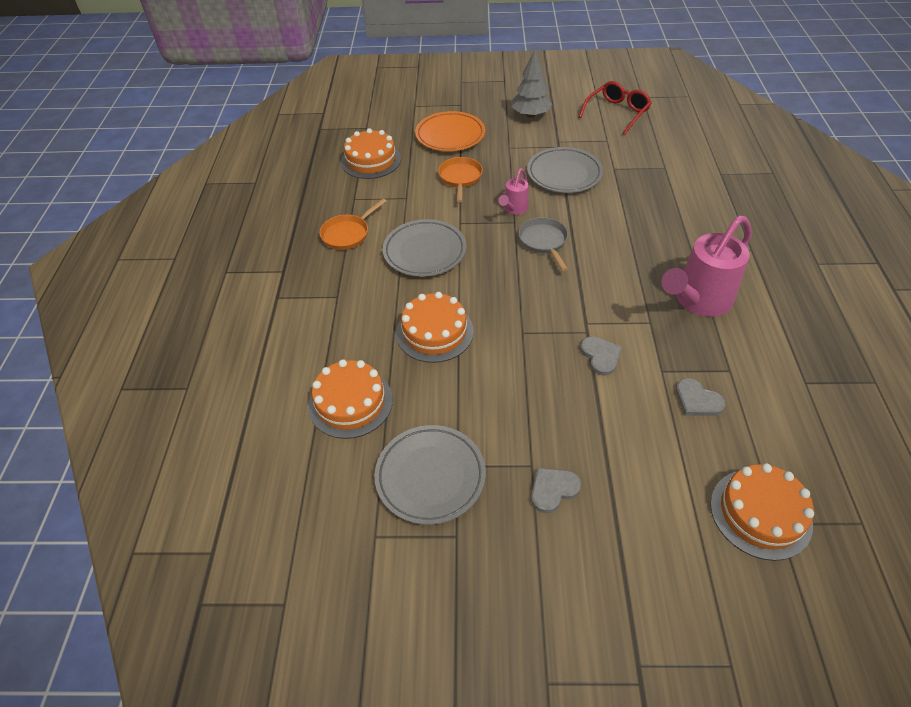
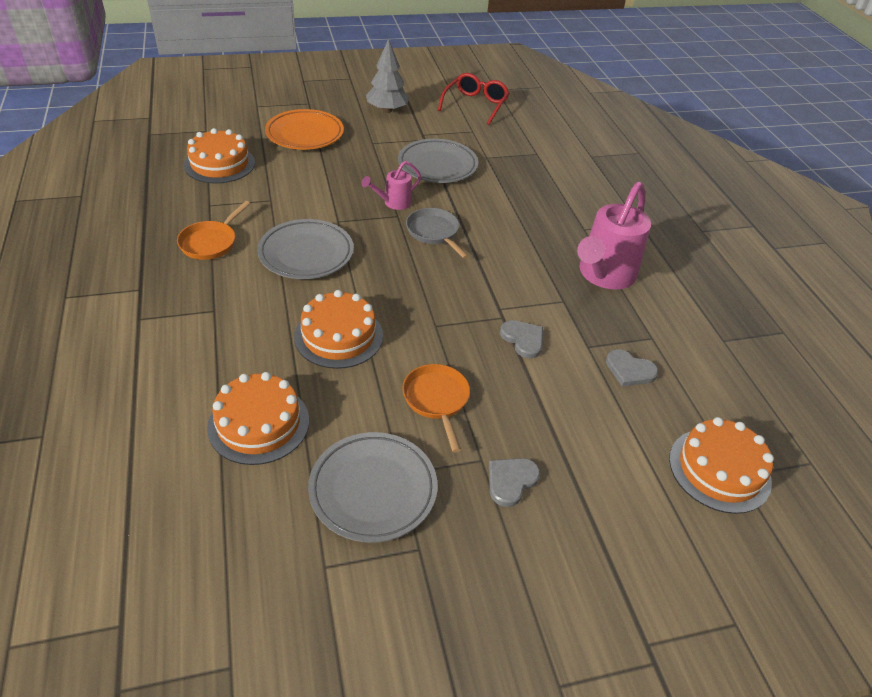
camera: 20 degrees left, 5 degrees down
orange pan [438,157,483,202] -> orange pan moved to [402,364,470,452]
pink watering can [498,168,528,215] -> pink watering can turned 45 degrees clockwise [362,161,421,210]

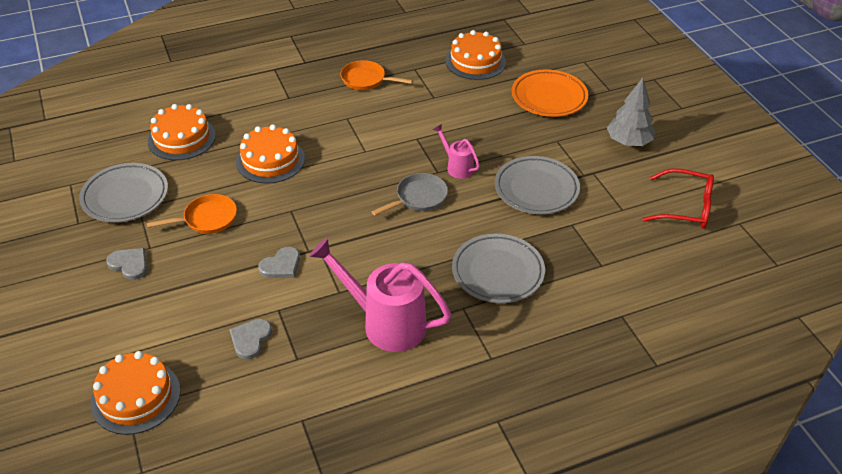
camera: 85 degrees right, 0 degrees up
grey plate [257,219,354,279] -> grey plate moved to [452,234,545,303]

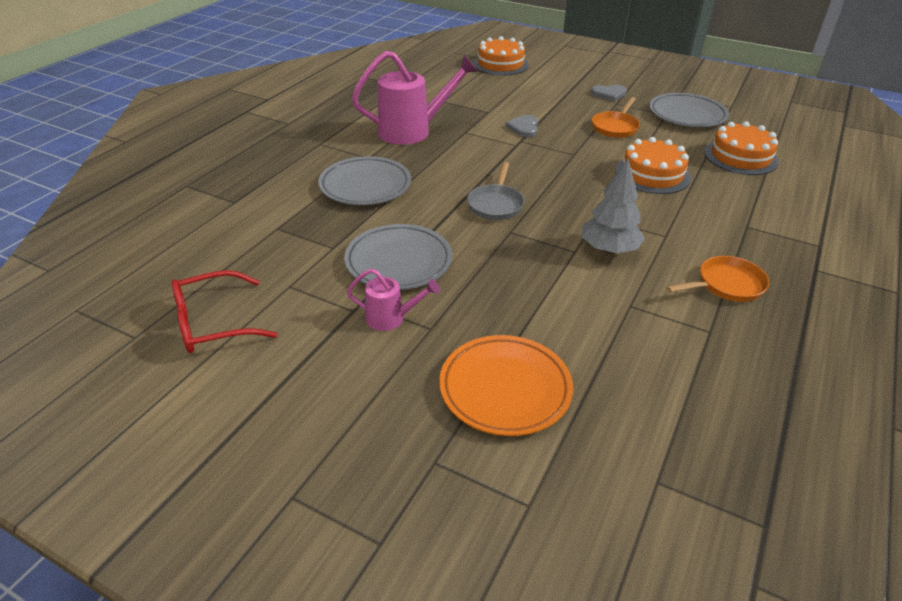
camera: 140 degrees right, 5 degrees down
grey heart [229,319,272,359] -> none
pink watering can [433,124,480,179] -> pink watering can moved to [347,268,440,331]
orange cake [445,30,506,80] -> none
grey tree [607,78,655,146] -> grey tree moved to [582,159,645,254]

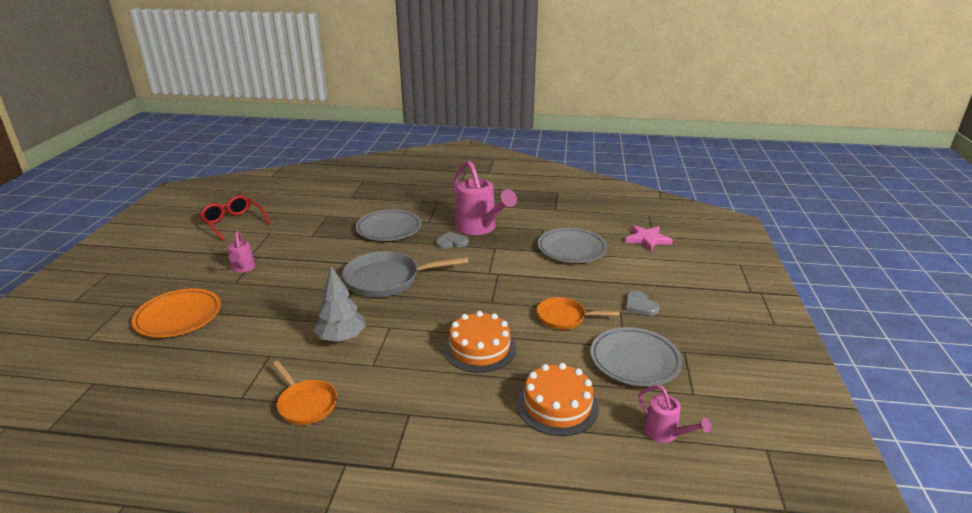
camera: 70 degrees right, 10 degrees down
grey plate [344,224,452,290] -> grey plate moved to [538,228,607,263]
grey pan [467,162,524,220] -> grey pan [342,251,468,297], size x1.67
orange cake [473,36,529,76] -> pink star [625,225,673,252]
grey heart [506,115,538,137] -> grey heart moved to [436,232,469,249]
none -> pink watering can [638,385,711,443]

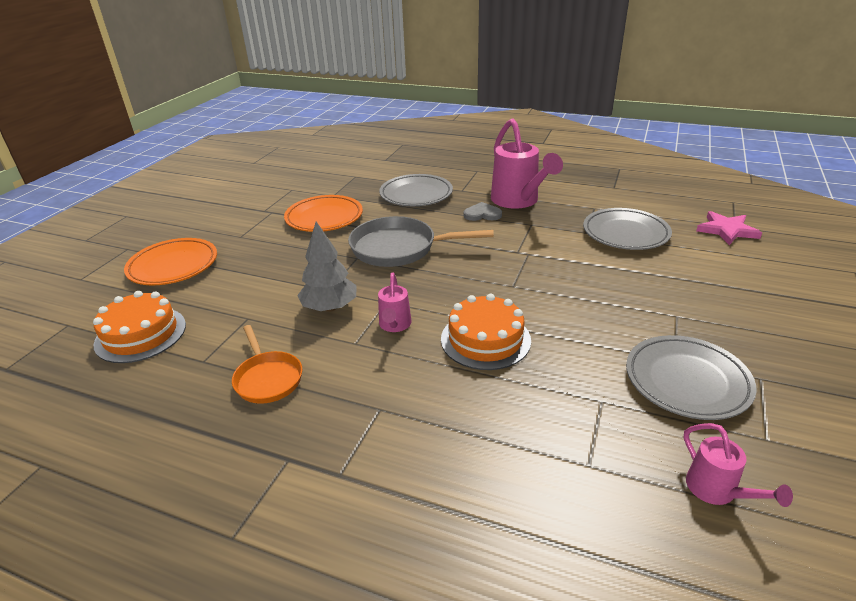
camera: 15 degrees right, 5 degrees up
red glasses [200,195,270,241] -> none
pink watering can [228,231,255,273] -> pink watering can moved to [378,273,412,332]
orange cake [517,363,599,436] -> orange cake moved to [93,291,186,363]
orange pan [536,297,620,330] -> none
grey heart [625,291,660,316] -> none
none -> orange plate [284,195,363,232]

